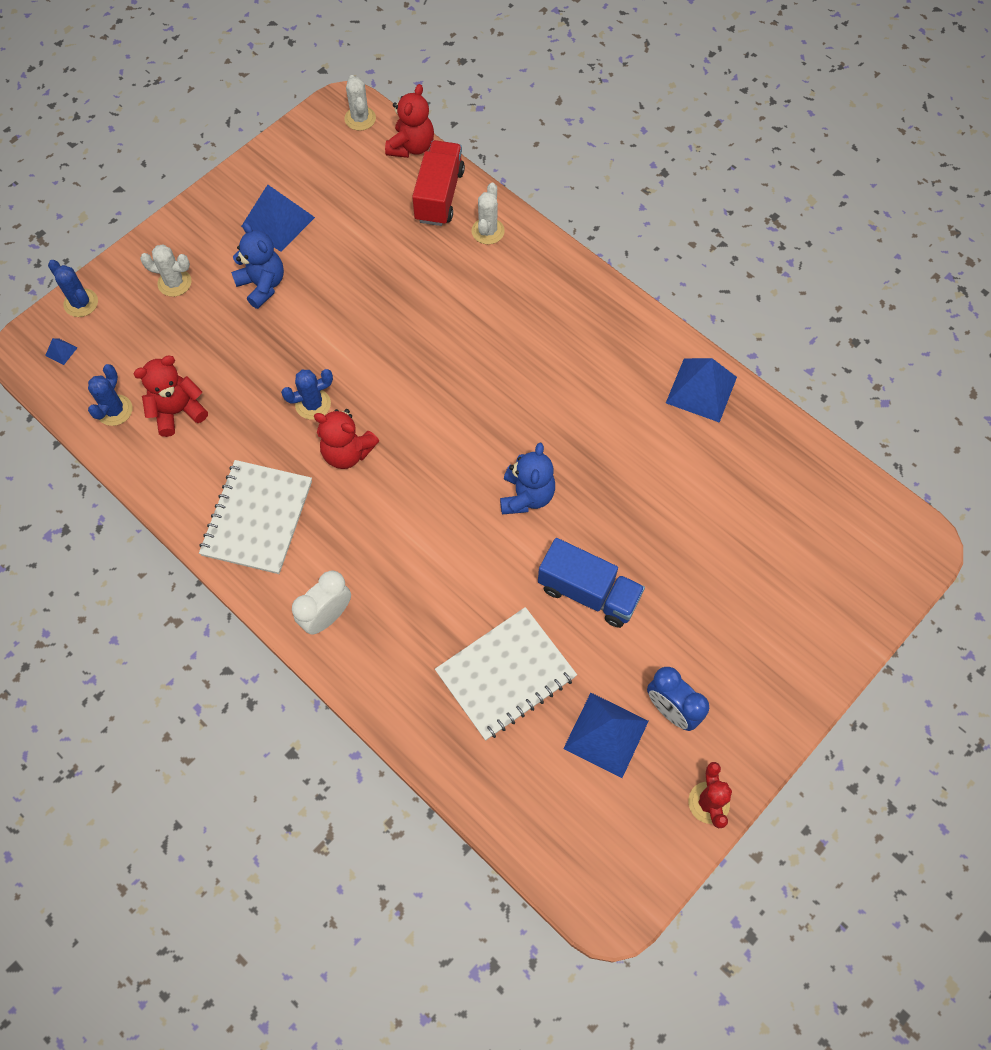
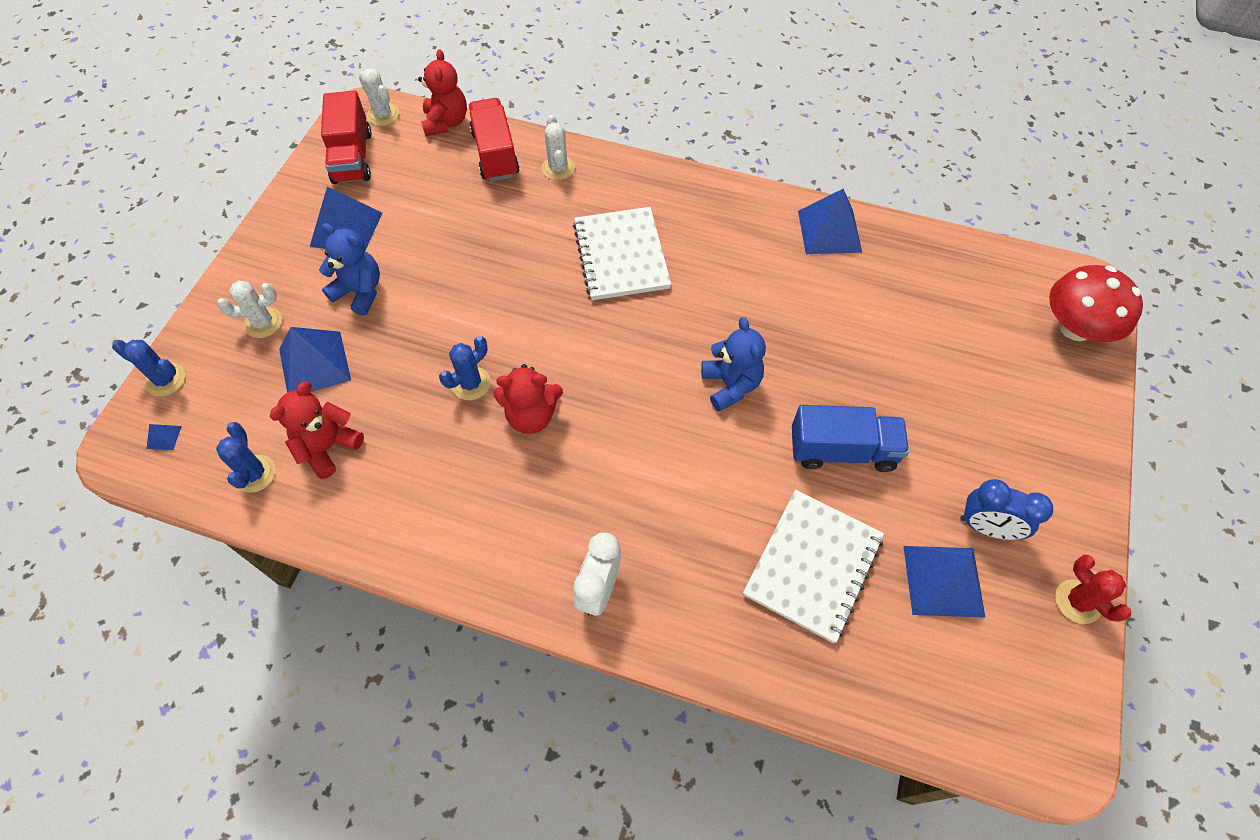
camera: 25 degrees left, 5 degrees down
white notebook [199,460,312,574] -> white notebook moved to [573,207,671,300]
none -> blue pyramid [279,327,351,393]
none -> red truck [321,91,371,184]
none -> red mushroom [1049,265,1143,342]

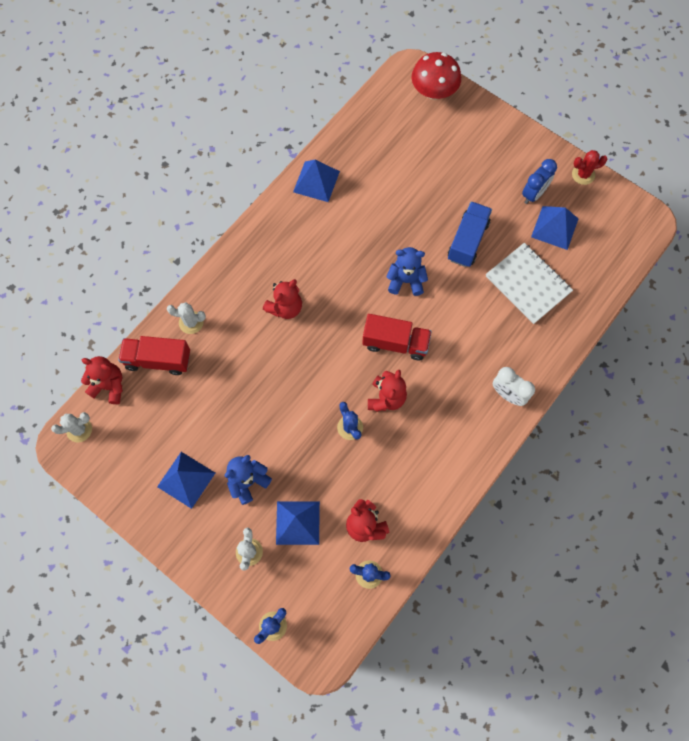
camera: 70 degrees left, 10 degrees up
blue pyramid [147,424,182,450] -> none
red truck [321,91,371,184] -> red truck moved to [362,314,432,360]
white notebook [573,207,671,300] -> red teddy bear [263,279,302,319]

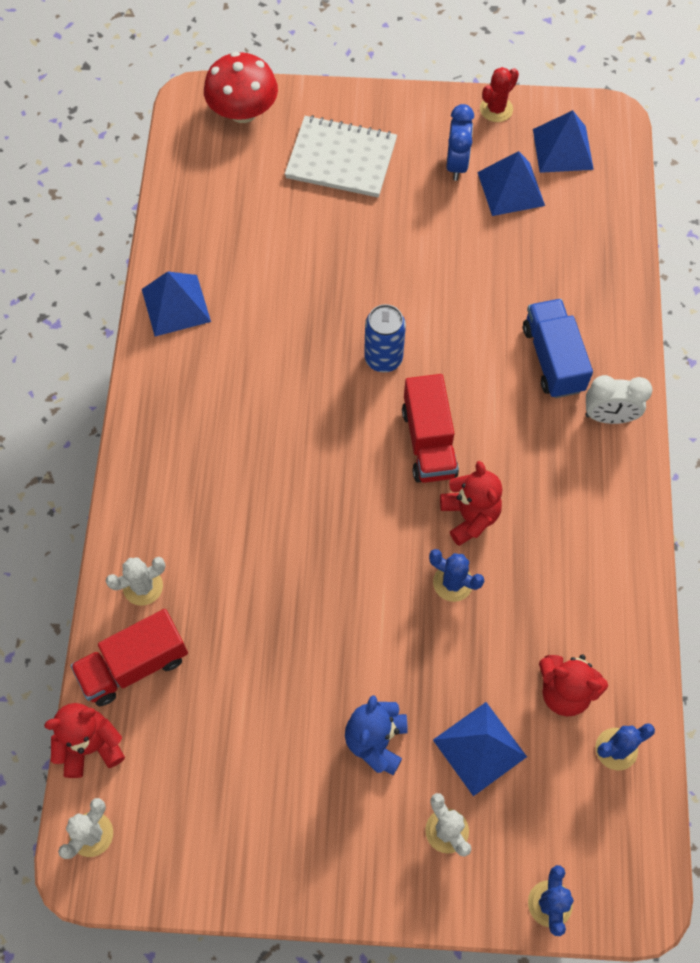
camera: 35 degrees left, 5 degrees down
blue pyramid [157,452,215,509] -> blue pyramid moved to [533,110,594,173]
red teddy bear [263,279,302,319] -> none
red truck [362,314,432,360] -> red truck turned 105 degrees clockwise [402,374,459,483]
blue teddy bear [386,247,428,296] -> blue can [364,304,406,372]
blue truck [448,202,492,267] -> blue truck moved to [523,299,593,398]
white notebook [486,243,573,324] -> white notebook moved to [285,115,397,198]

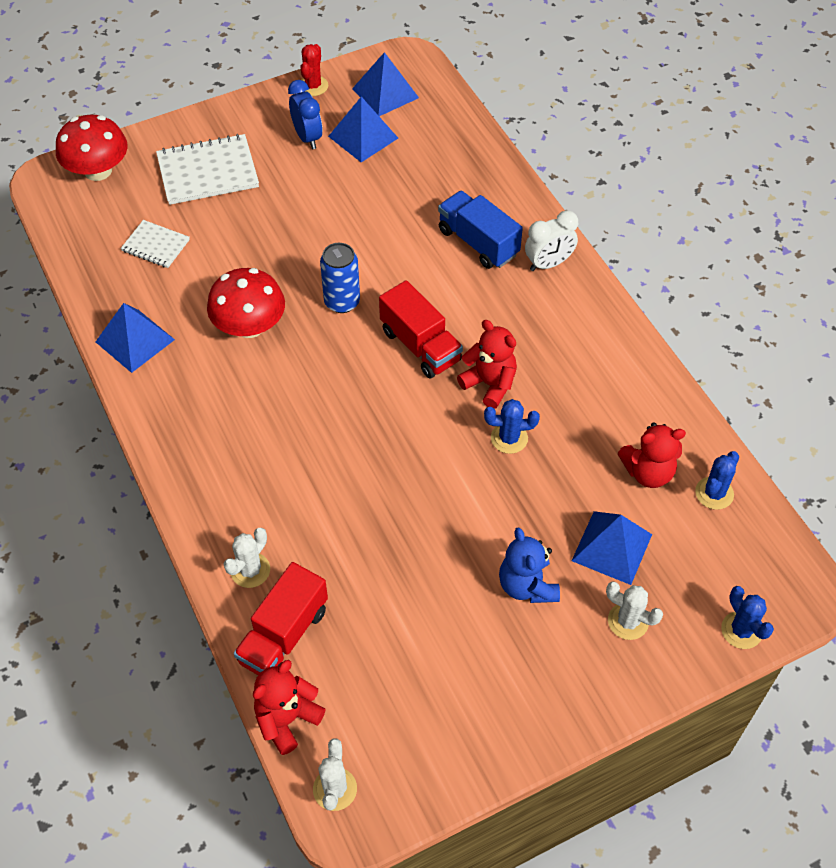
camera: 30 degrees left, 10 degrees down
none -> white notebook [121,220,190,268]
none -> red mushroom [207,268,285,338]

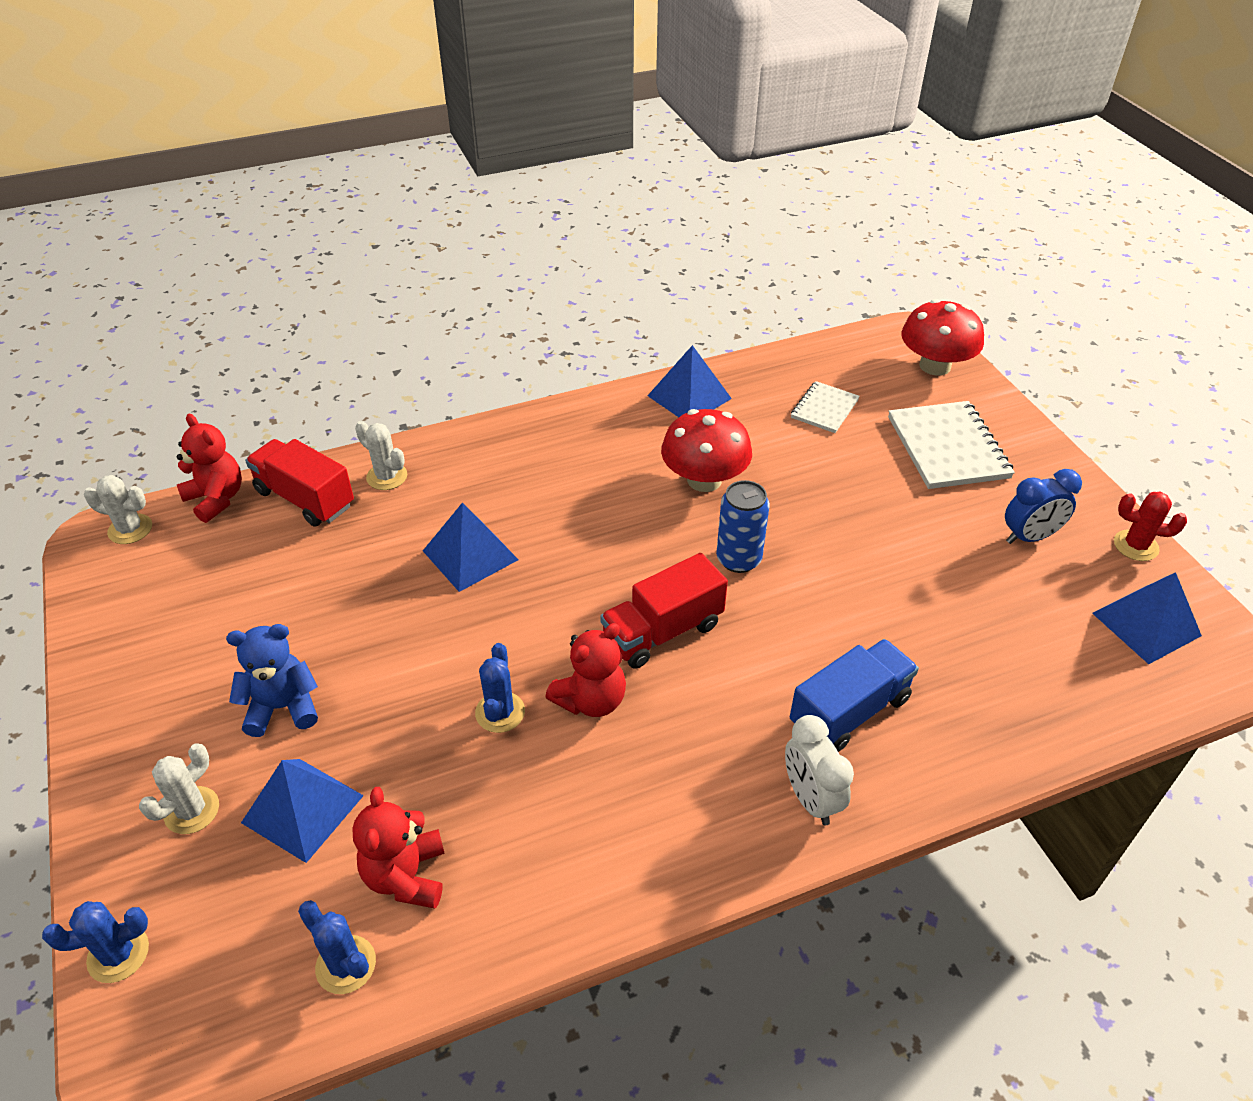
camera: 95 degrees right, 10 degrees down
blue pyramid [328,97,398,162] -> blue pyramid moved to [423,503,519,592]

